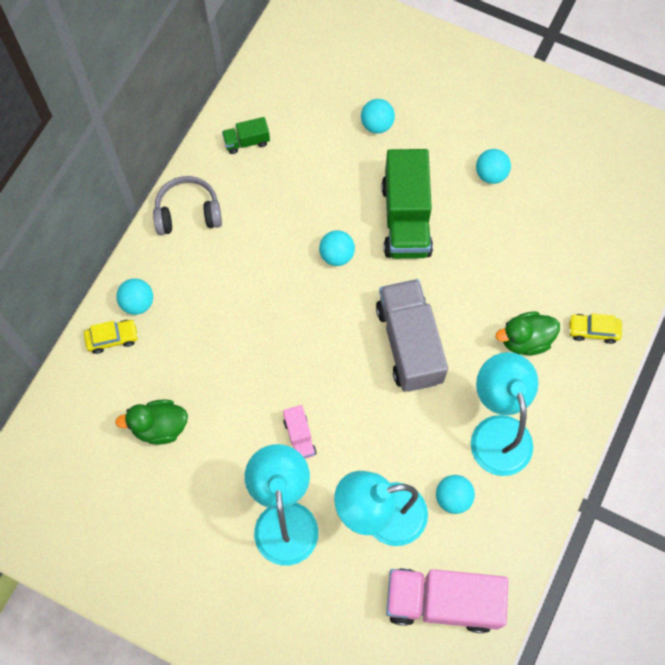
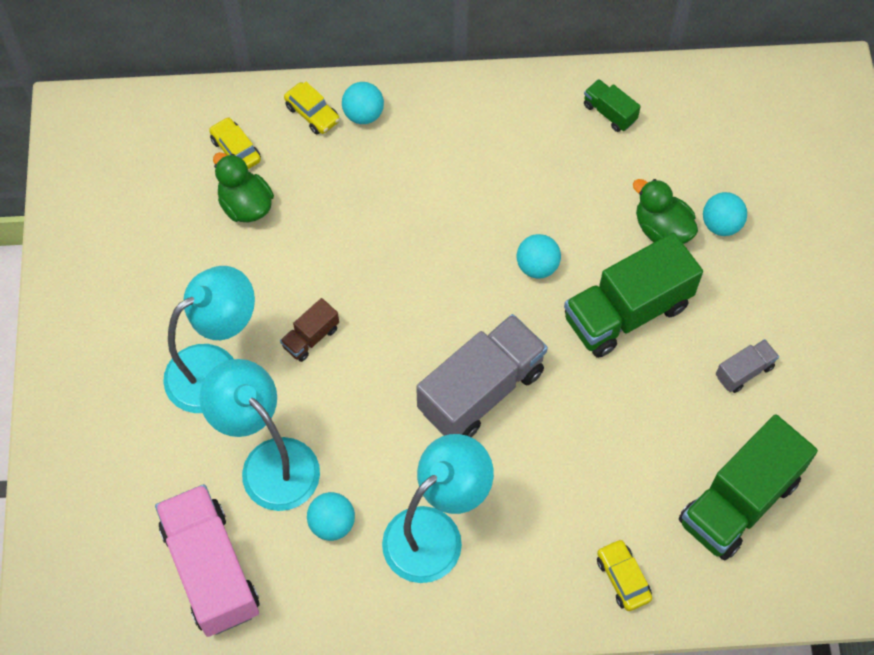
camera: 60 degrees right, 5 degrees down
grey headphones [153,176,222,235] -> none
pink truck [283,405,316,459] -> brown truck [280,298,339,362]
turquoise ball [476,149,511,184] -> grey truck [716,339,779,393]
green duck [496,311,560,355] -> green duck moved to [633,179,698,244]
none -> yellow car [209,117,261,169]
none -> green truck [679,414,818,561]

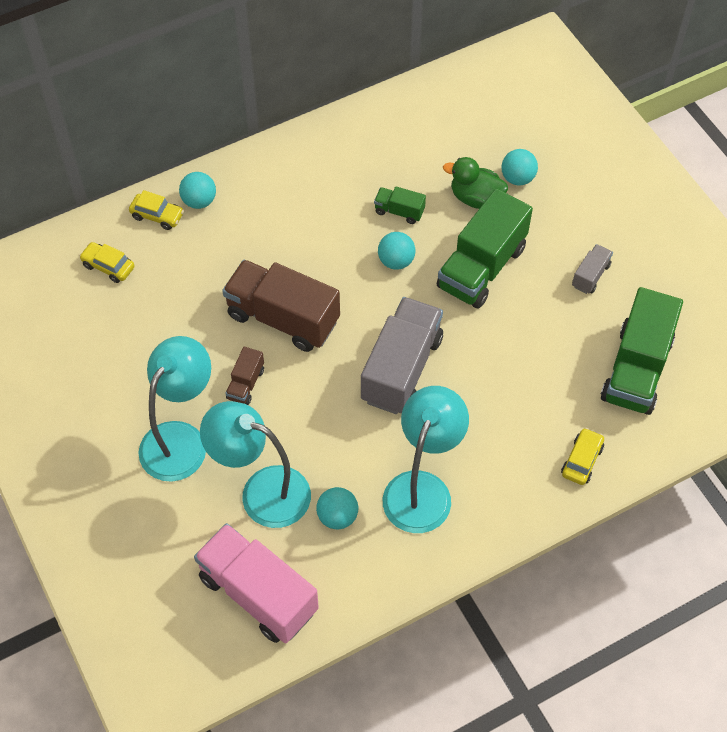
camera: 25 degrees left, 5 degrees down
green duck [213,152,274,222] -> none
green truck [584,79,641,132] -> green truck moved to [374,186,426,224]
yellow car [597,539,652,611] -> yellow car turned 75 degrees clockwise [561,428,604,485]
none -> brown truck [222,260,340,352]

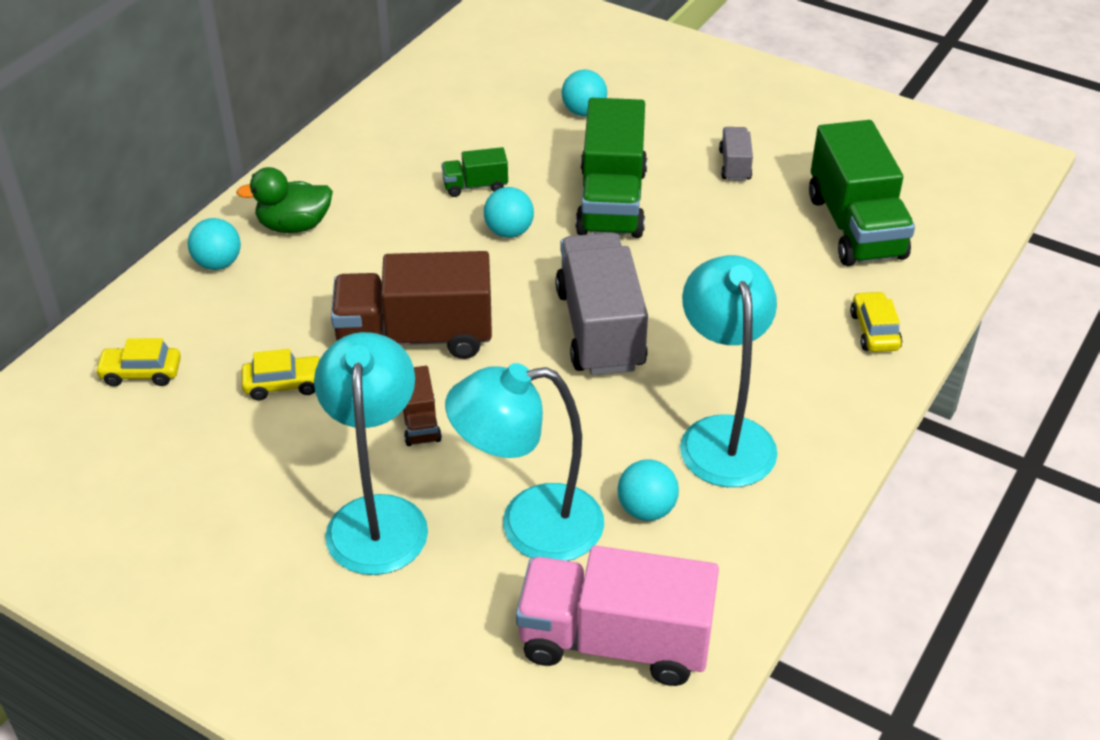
camera: 30 degrees left, 15 degrees down
yellow car [129,190,184,230] -> yellow car moved to [242,349,320,400]
green duck [443,157,508,209] -> green duck moved to [236,167,333,233]

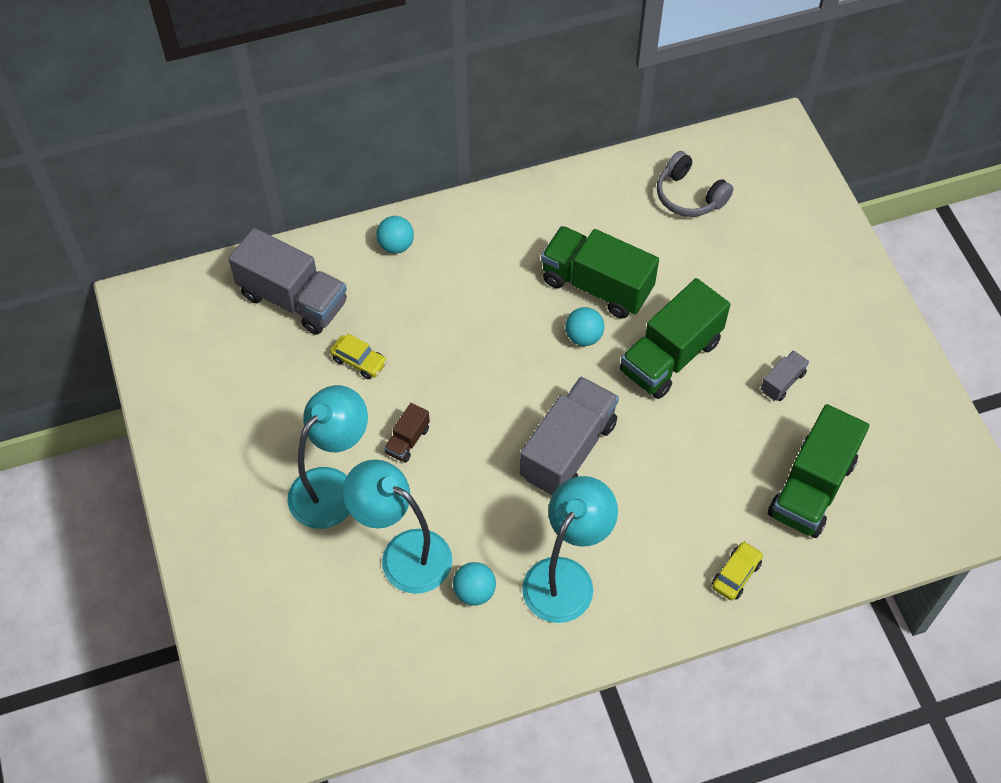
camera: 40 degrees right, 15 degrees up
yellow car [95,338,181,387] -> grey truck [228,228,347,335]
green duck [236,167,333,233] -> none
brown truck [331,251,492,359] -> none
green truck [441,147,508,197] -> green truck [541,226,659,319], size x2.17
pink truck [516,546,719,686] -> none
turquoise ball [561,70,607,116] -> none
none -> grey headphones [657,151,734,217]

